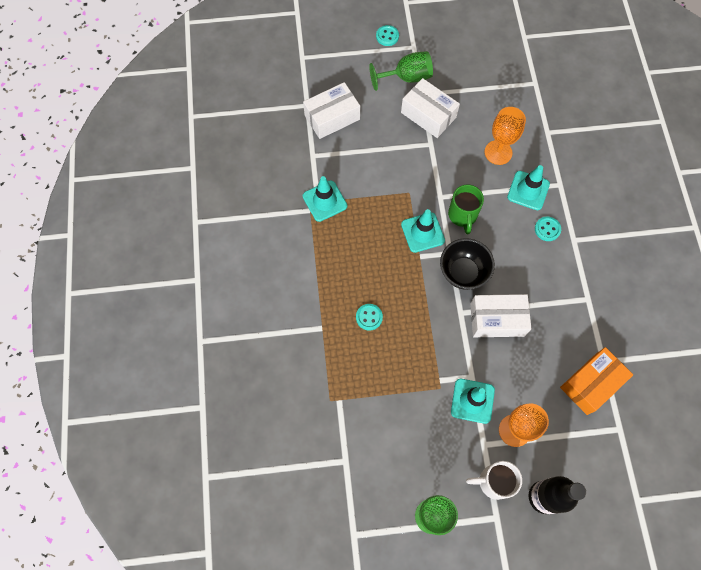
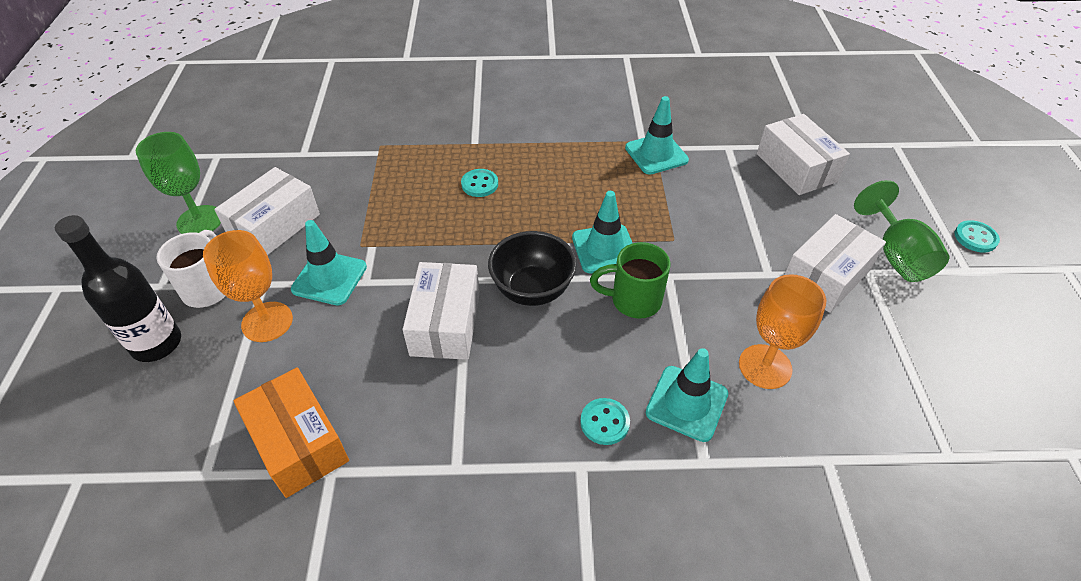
camera: 95 degrees right, 20 degrees down
none -> white box [214,167,320,255]

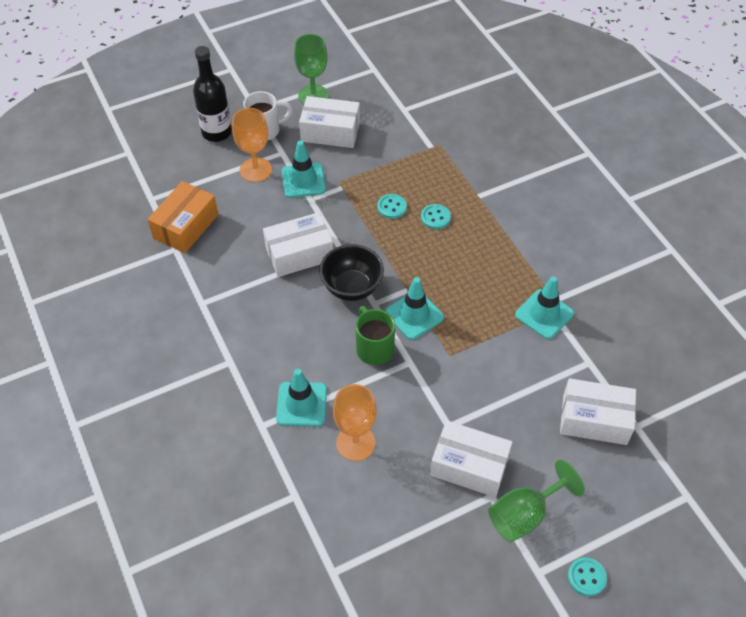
camera: 65 degrees right, 5 degrees up
turquoise button [580,398,630,445] -> turquoise button moved to [377,194,407,219]
white box [757,114,850,195] -> white box turned 60 degrees clockwise [560,378,636,445]

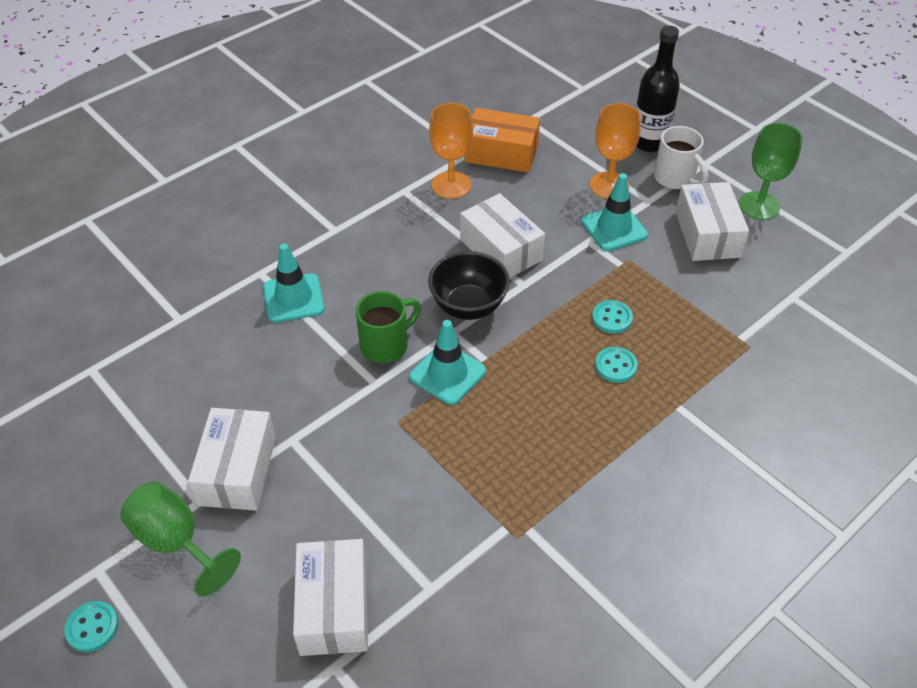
camera: 75 degrees right, 5 degrees down
orange goblet [333,384,377,461] -> orange goblet moved to [429,103,473,199]
turquoise traffic cone [515,276,574,339] -> none

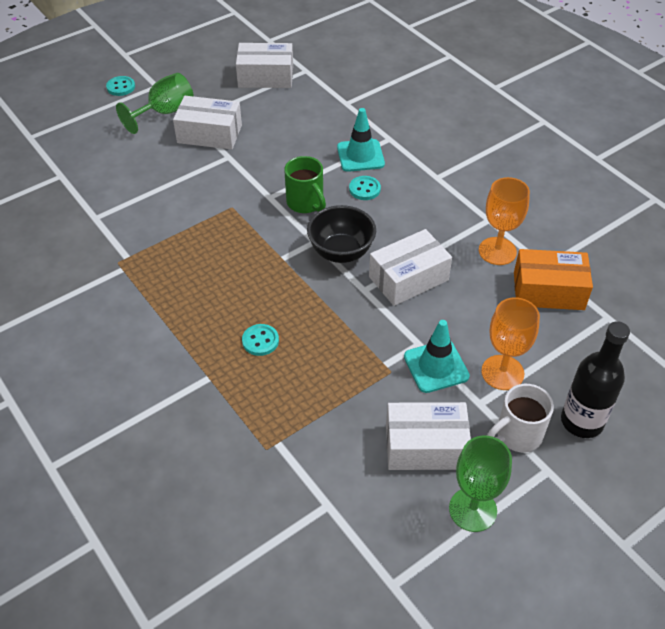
camera: 95 degrees right, 0 degrees up
white box [293,539,368,656] -> white box moved to [236,43,293,88]
turquoise traffic cone [409,320,486,405] -> none
orange box [464,108,540,173] -> orange box turned 75 degrees clockwise [514,249,593,310]
turquoise button [592,300,633,334] -> turquoise button moved to [349,176,381,200]

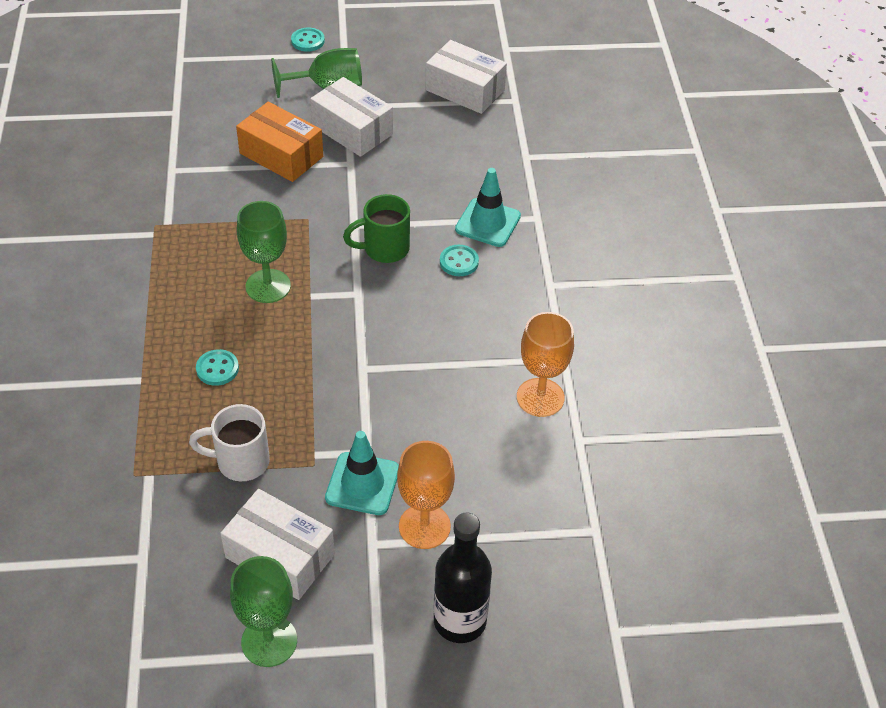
camera: 30 degrees right, 0 degrees up
green mug [284,156,326,213] -> green mug turned 75 degrees clockwise [343,194,410,263]
black bowl [307,205,376,263] -> none
white box [369,229,452,306] -> none
white mug [487,384,554,452] -> white mug moved to [189,404,270,481]
orange box [514,249,593,310] -> orange box moved to [236,102,323,182]
none -> green goblet [237,201,291,303]

